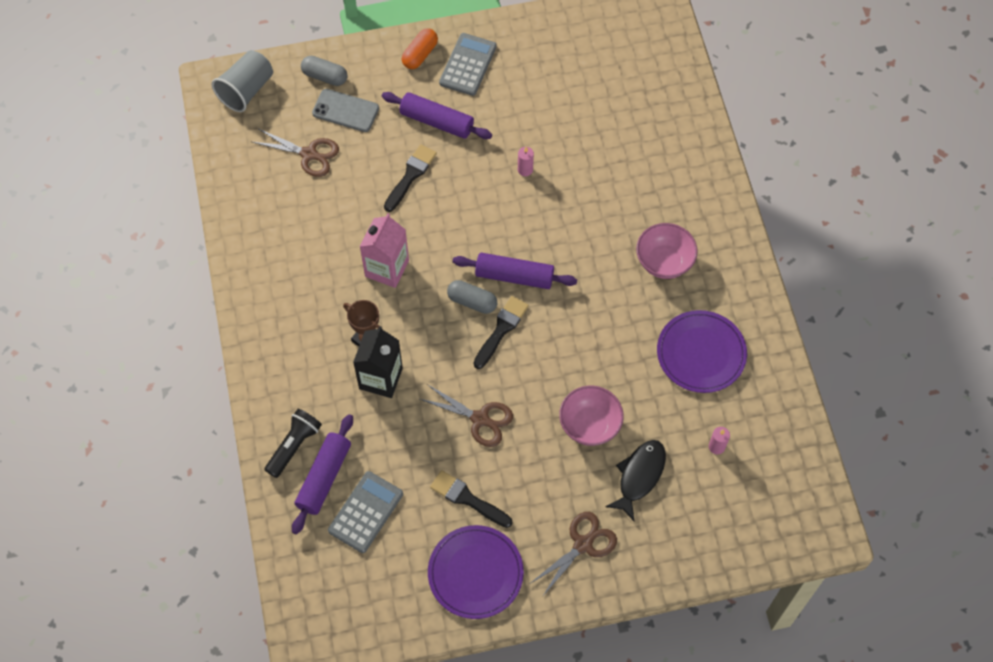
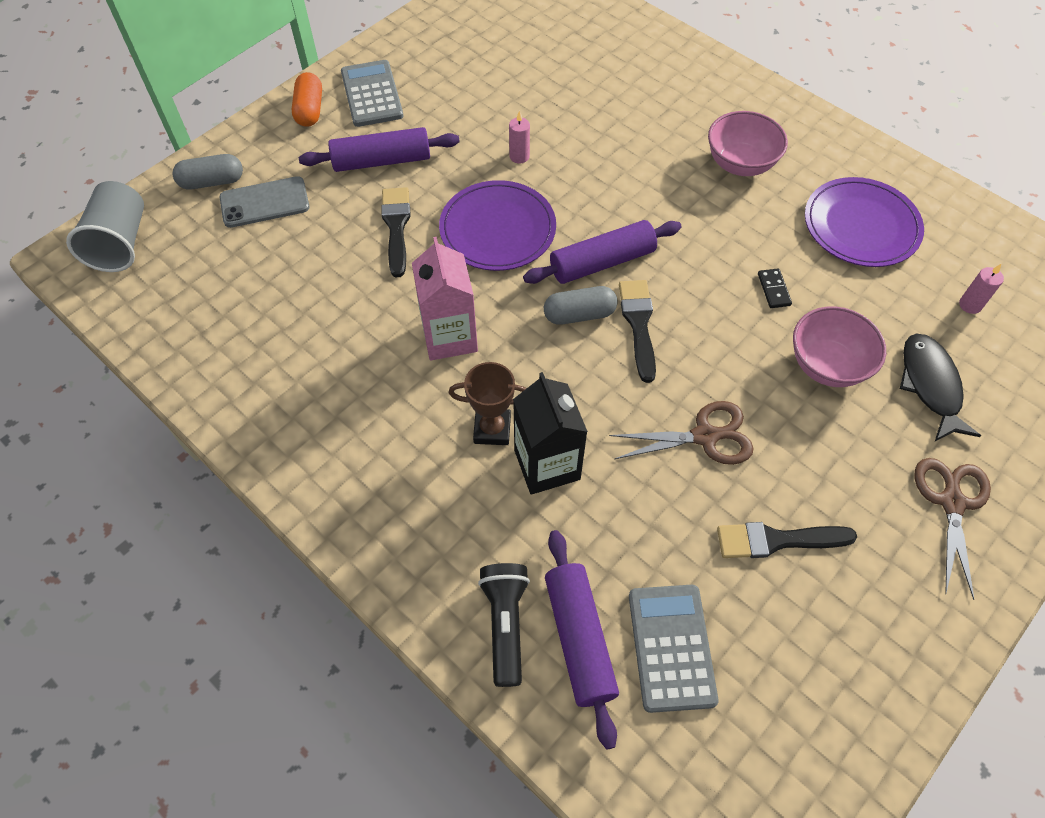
camera: 35 degrees left, 5 degrees down
brown scissors [252,128,339,177] -> none
purple plate [428,525,524,619] -> purple plate moved to [439,180,556,271]
none -> black domino [758,268,792,308]

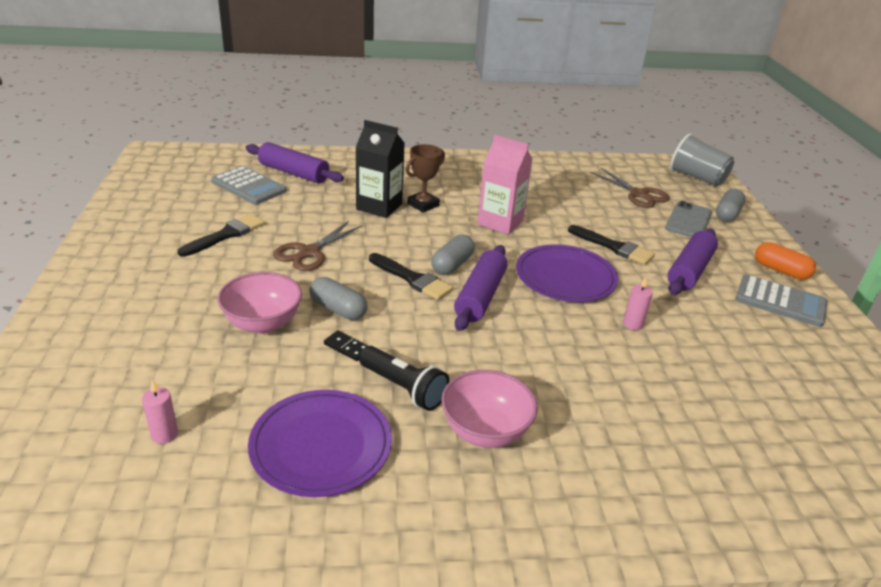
camera: 130 degrees right, 25 degrees down
black flashlight [478,563,530,687] -> black flashlight moved to [359,346,450,411]
black fish [900,333,981,441] -> none
brown scissors [914,458,991,600] -> brown scissors moved to [591,168,670,208]
none -> grey capsule [309,277,367,320]

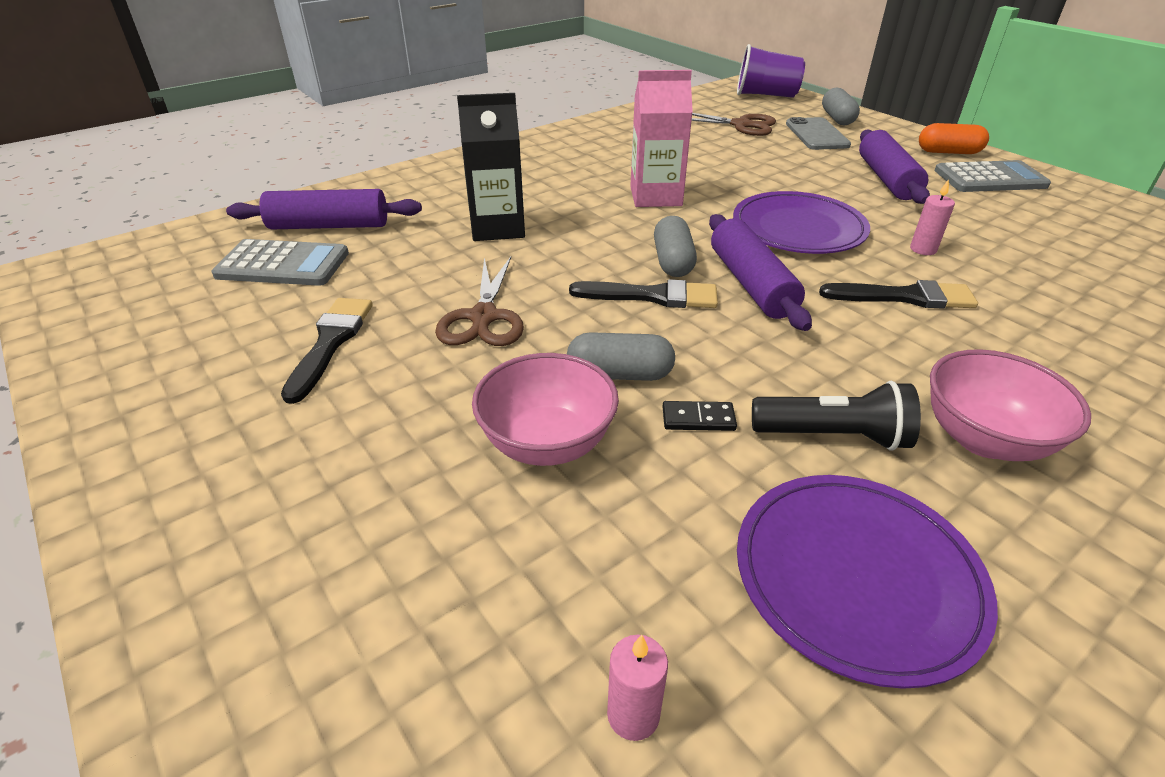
camera: 30 degrees left, 5 degrees up
brown trophy [406,144,445,212] -> none
black brush [568,225,655,265] -> black brush moved to [819,280,978,309]
grey cup [670,133,734,186] -> purple cup [737,44,805,98]

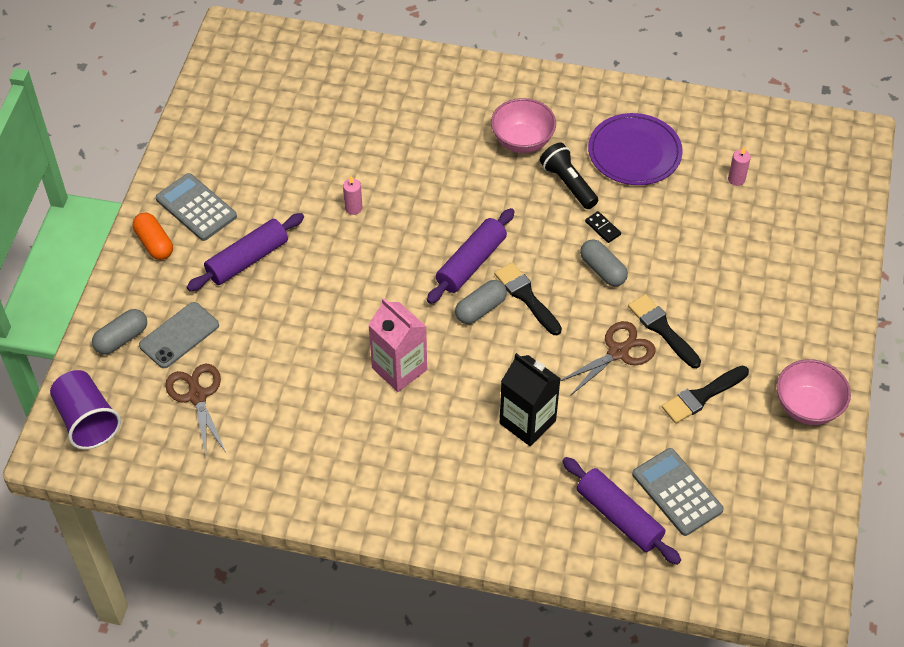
camera: 130 degrees left, 15 degrees up
pink bowl [472,353,619,466] -> pink bowl moved to [777,359,851,425]
purple plate [733,191,870,254] -> none
black brush [819,280,978,309] -> black brush moved to [628,294,701,368]

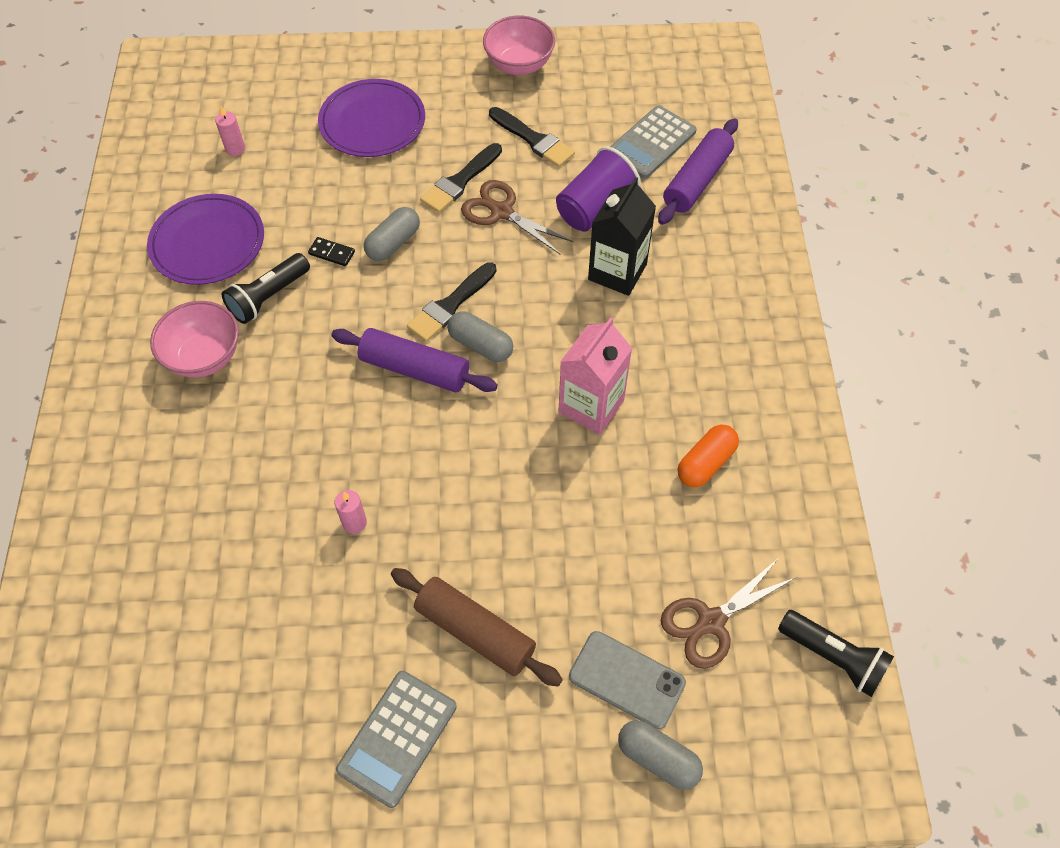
camera: 105 degrees left, 5 degrees up
purple cup [50,370,121,449] -> purple cup moved to [556,146,641,232]
orange capsule [133,213,173,260] -> orange capsule moved to [678,424,739,487]
purple rolling pin [187,213,304,291] -> brown rolling pin [391,568,563,686]
black domino [585,211,621,243] -> black domino turned 75 degrees clockwise [308,237,355,266]
none -> purple plate [318,79,425,157]
none -> black flashlight [778,610,894,697]

